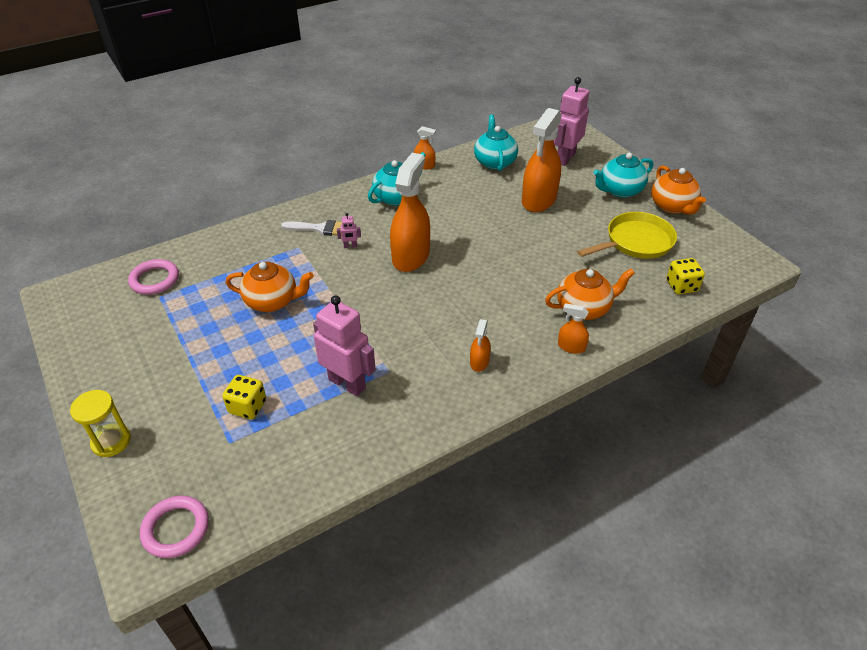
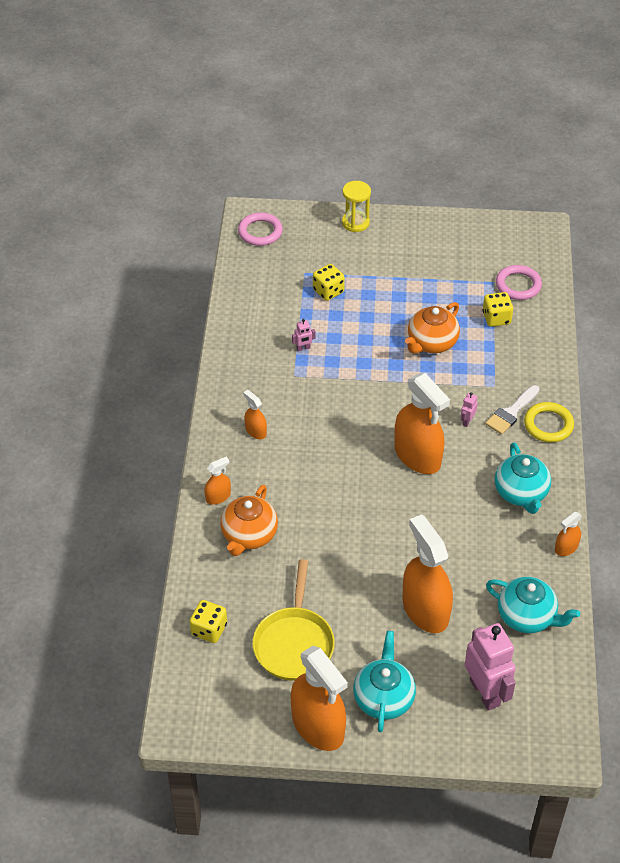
camera: 125 degrees right, 5 degrees up
pink robot [313,295,376,396] -> pink robot [292,319,316,352], size x0.41
orange teapot [651,166,706,215] -> orange spray bottle [291,646,348,751]
none -> yellow dice [483,292,513,327]
none -> yellow ring [524,402,574,442]

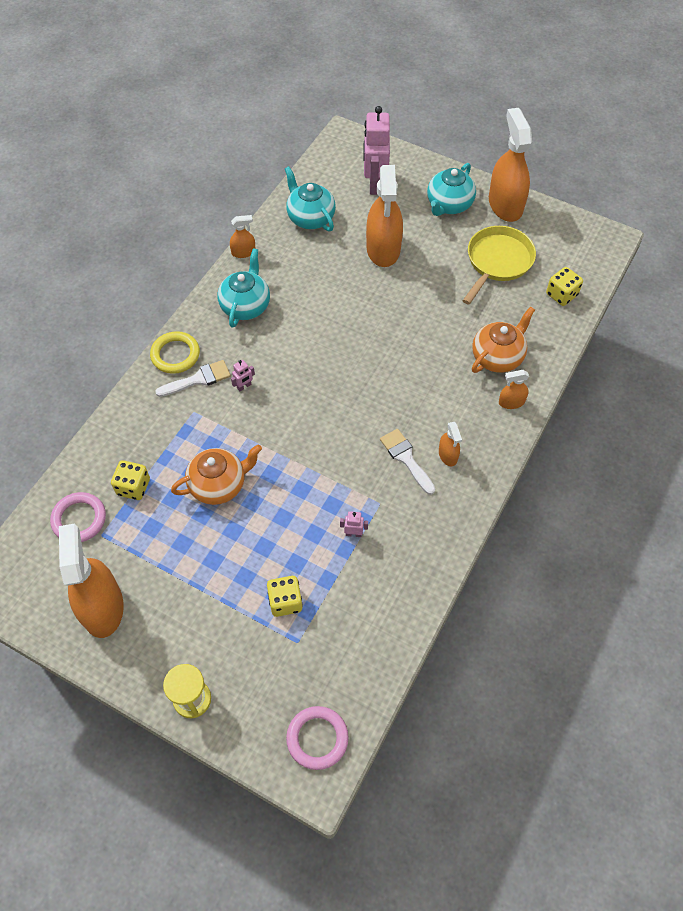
camera: 155 degrees left, 10 degrees up
orange spray bottle [394,373,450,474] -> orange spray bottle moved to [59,524,124,638]
none -> white brush [380,429,435,495]

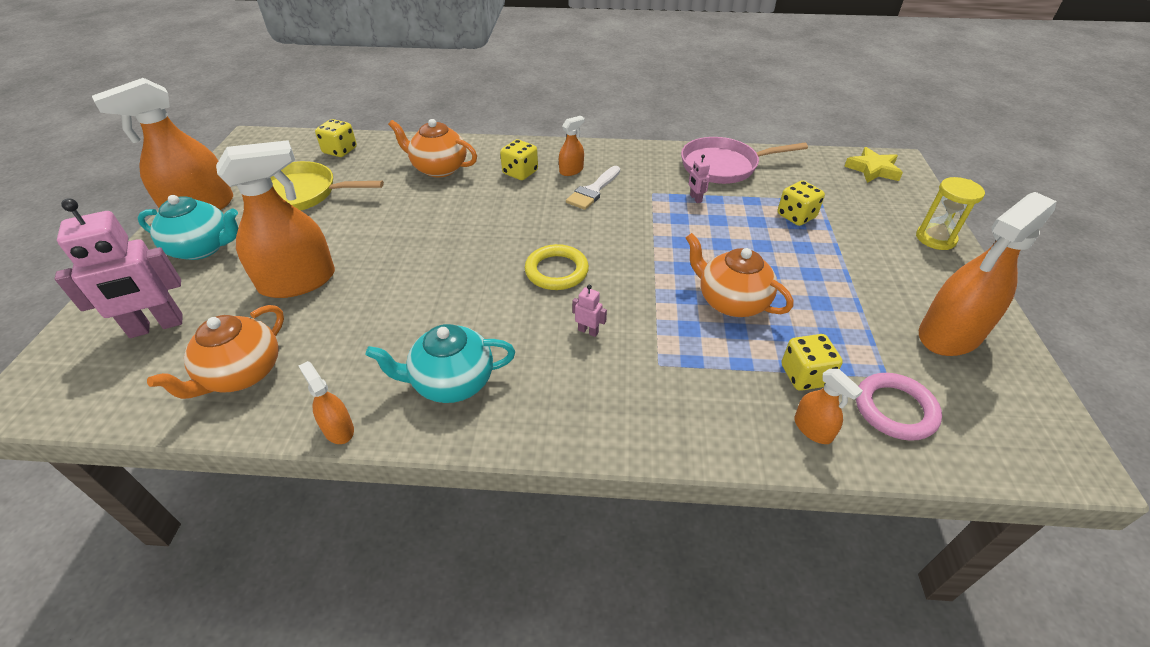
camera: 115 degrees left, 15 degrees down
yellow ring [150,331,200,374] -> yellow ring moved to [525,244,589,290]
white brush [155,360,231,397] -> none
turquoise teapot [285,166,336,231] -> orange teapot [147,305,284,399]
pink ring [286,706,349,770] -> yellow star [844,147,903,183]
orange spray bottle [499,370,529,409] -> orange spray bottle moved to [794,369,863,444]
none -> yellow dice [500,139,538,180]
none -> pink pan [681,137,808,184]

